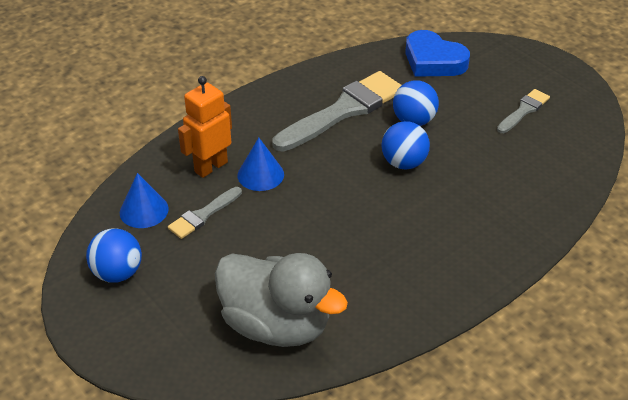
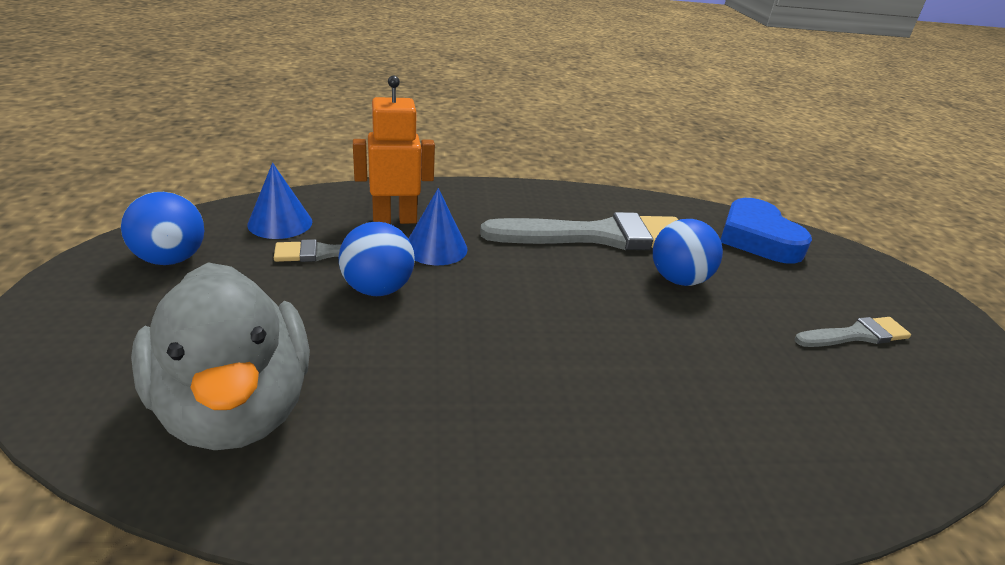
camera: 30 degrees right, 10 degrees down
blue ball [381,121,430,170] -> blue ball moved to [339,222,415,296]

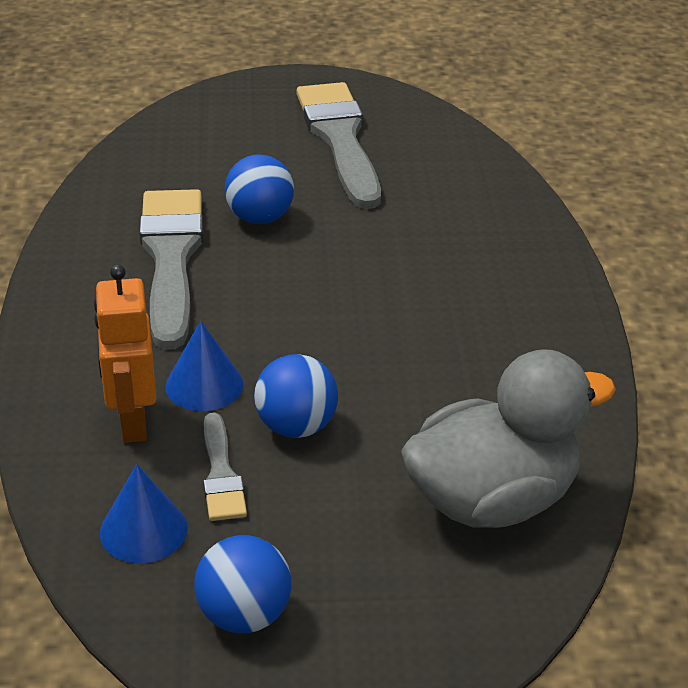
camera: 85 degrees left, 5 degrees up
blue heart [720,198,812,264] -> none
grey brush [795,317,911,347] -> grey brush [297,82,381,209], size x1.99

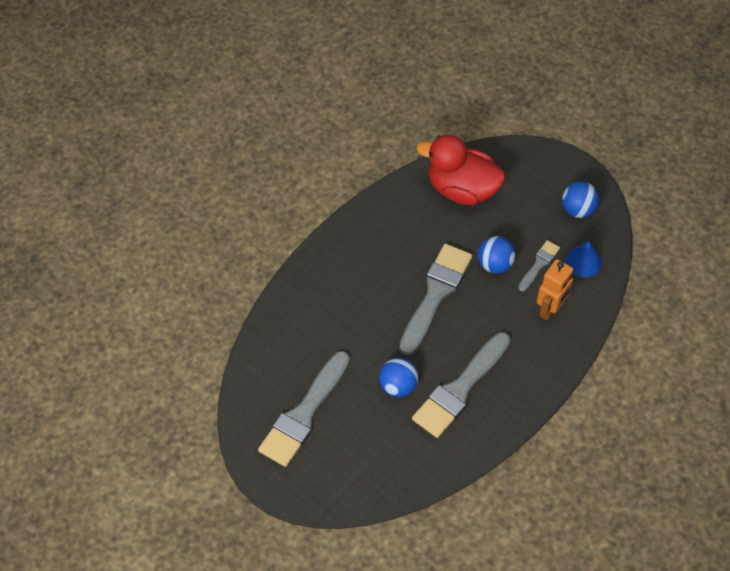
camera: 135 degrees left, 20 degrees up
blue cone [166,321,244,411] -> none
grey duck [401,349,616,528] -> red duck [417,134,505,205]
none -> grey brush [399,244,473,355]

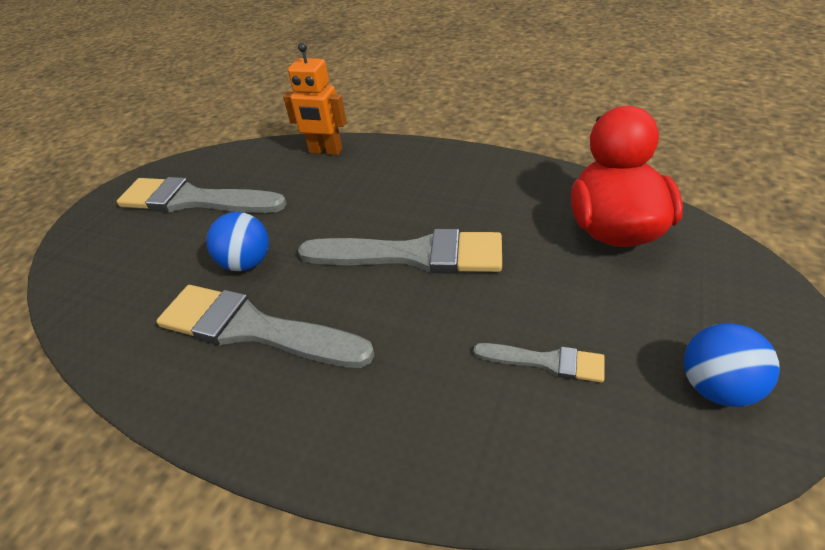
camera: 75 degrees right, 15 degrees down
blue ball [478,236,516,274] -> none
orange robot [537,259,573,321] -> orange robot moved to [283,43,346,155]
blue cone [566,242,602,277] -> none

